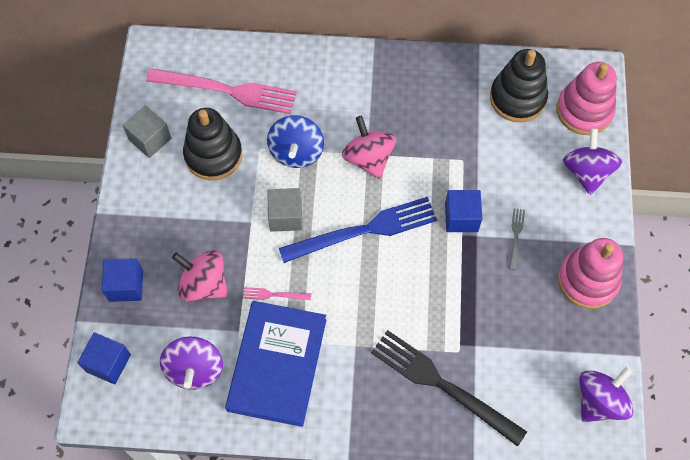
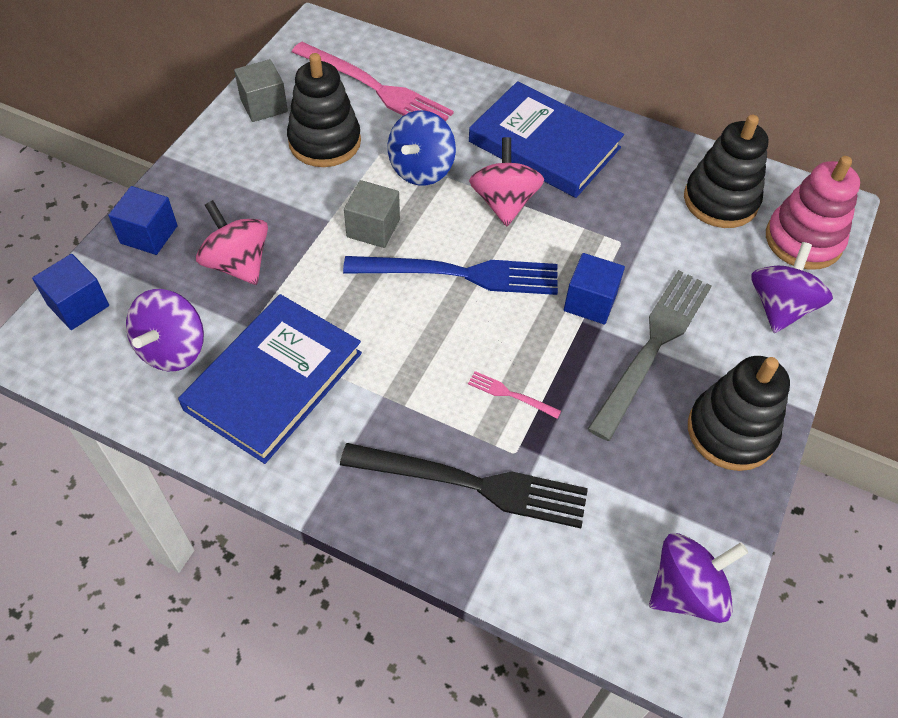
camera: 20 degrees right, 10 degrees down
pink fork [243,287,311,300] -> pink fork moved to [468,371,561,419]
black fork [371,330,527,447] -> black fork turned 135 degrees clockwise [340,443,588,528]
grey fork [509,208,525,270] -> grey fork [588,270,712,441], size x2.41
pink stacking toy [558,238,623,309] -> black stacking toy [688,356,790,471]
none -> blue book [469,81,624,198]

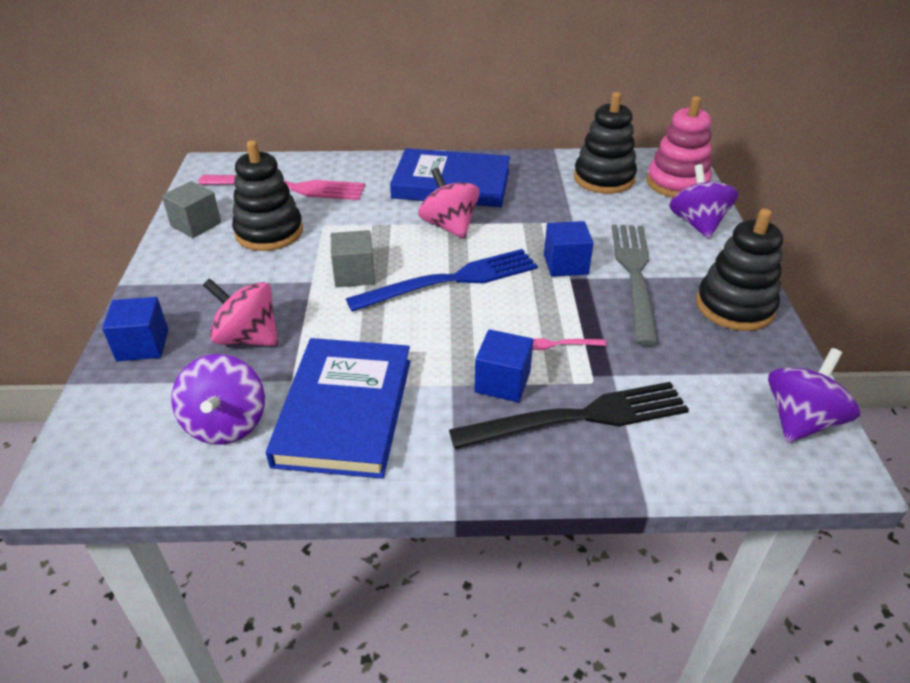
camera: 25 degrees left, 15 degrees down
blue cube [32,254,109,330] -> blue cube moved to [474,329,533,402]
blue spinning top [388,110,456,186] -> none

